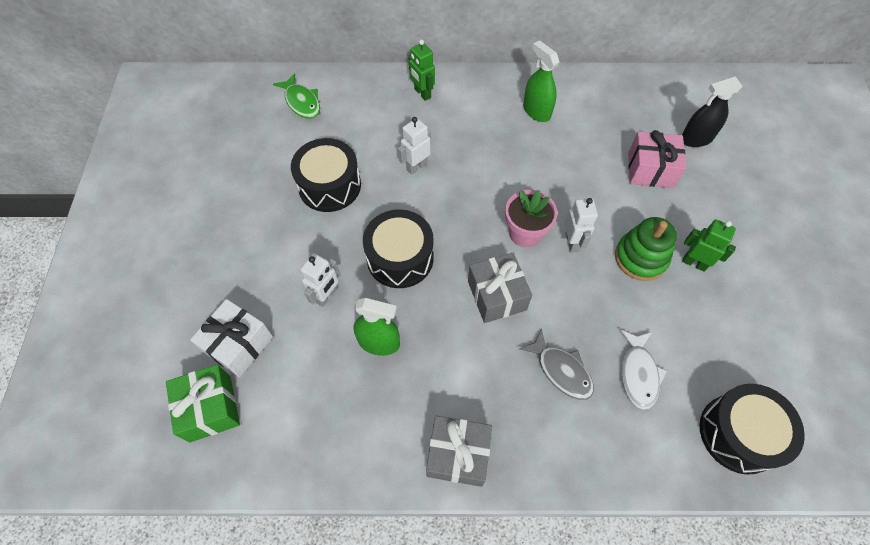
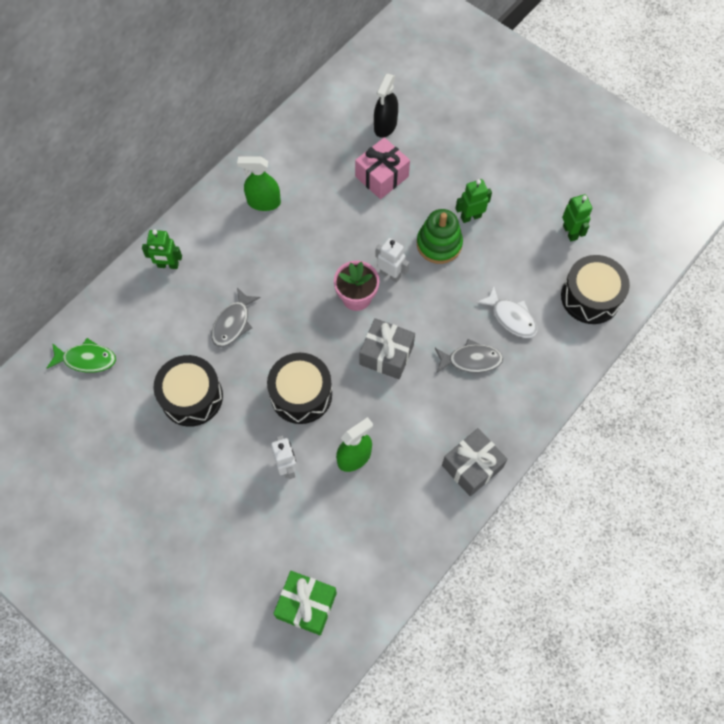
camera: 50 degrees left, 5 degrees up
white gift [190,299,273,377] -> none
white robot [398,117,431,175] -> grey fish [212,287,261,347]
none -> green robot [562,194,592,241]

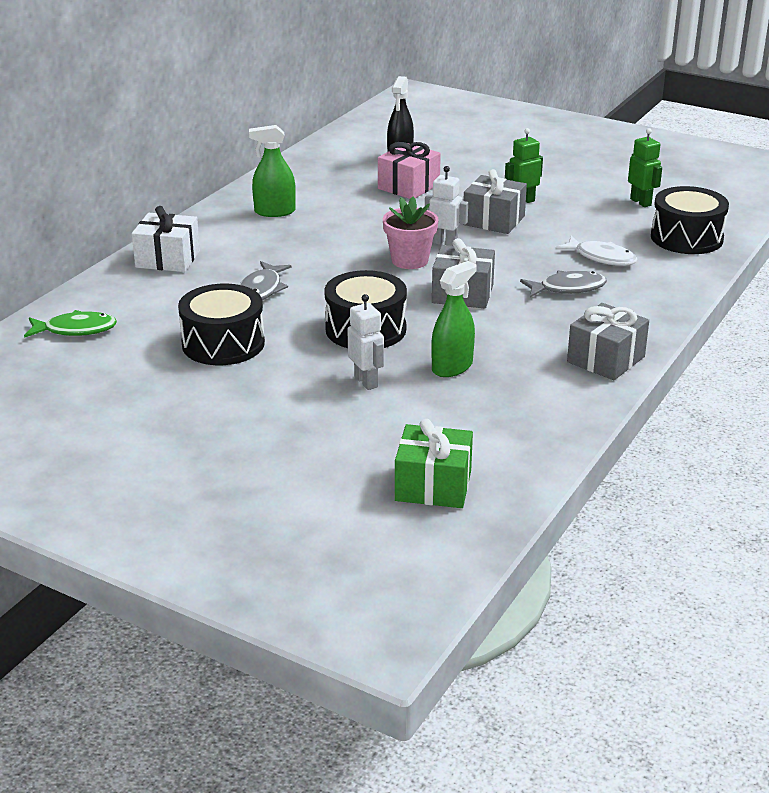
camera: 10 degrees left, 35 degrees down
green robot [142,230,182,269] -> white gift [132,206,200,272]
green stacking toy [417,209,463,264] -> grey gift [463,169,527,234]

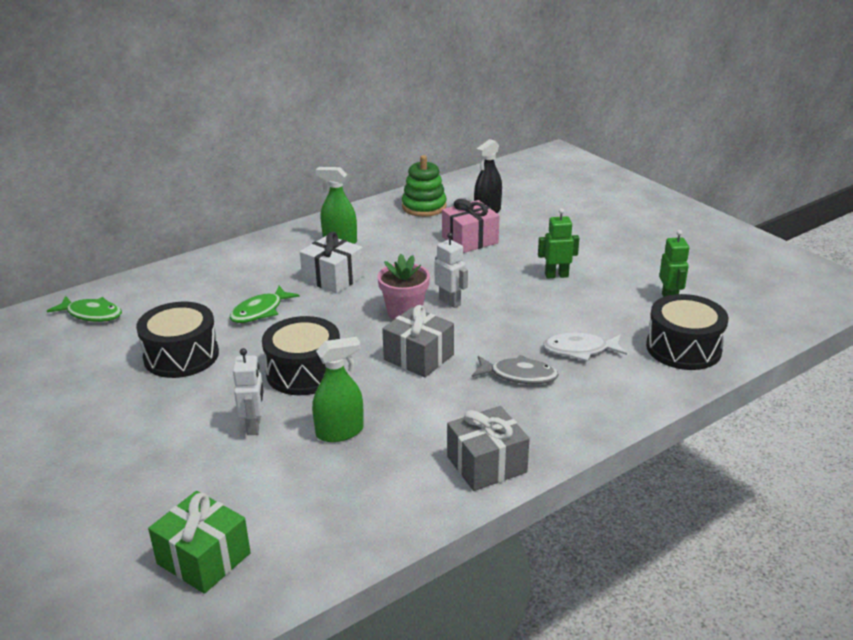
camera: 25 degrees right, 0 degrees up
white gift [132,206,200,272] -> white gift moved to [300,232,364,294]
grey fish [240,261,292,300] -> green fish [230,286,300,323]
grey gift [463,169,527,234] -> none
white fish [555,236,637,266] -> white fish turned 120 degrees clockwise [543,333,627,361]
none -> green stacking toy [402,155,447,217]

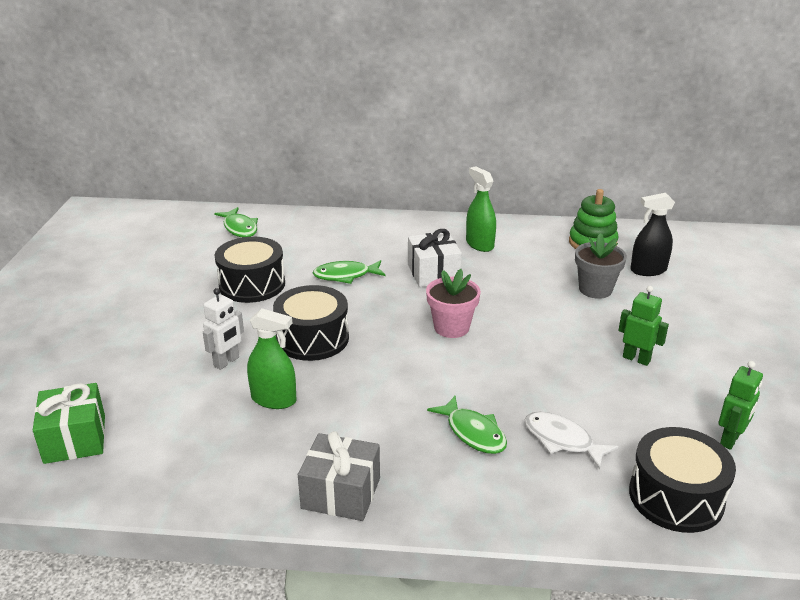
camera: 40 degrees right, 0 degrees up
grey gift [382,305,454,378] -> none
white robot [435,233,468,308] -> none
pink gift [442,199,499,253] -> grey flower pot [575,233,627,299]
grey fish [472,355,559,384] -> green fish [427,396,507,454]

